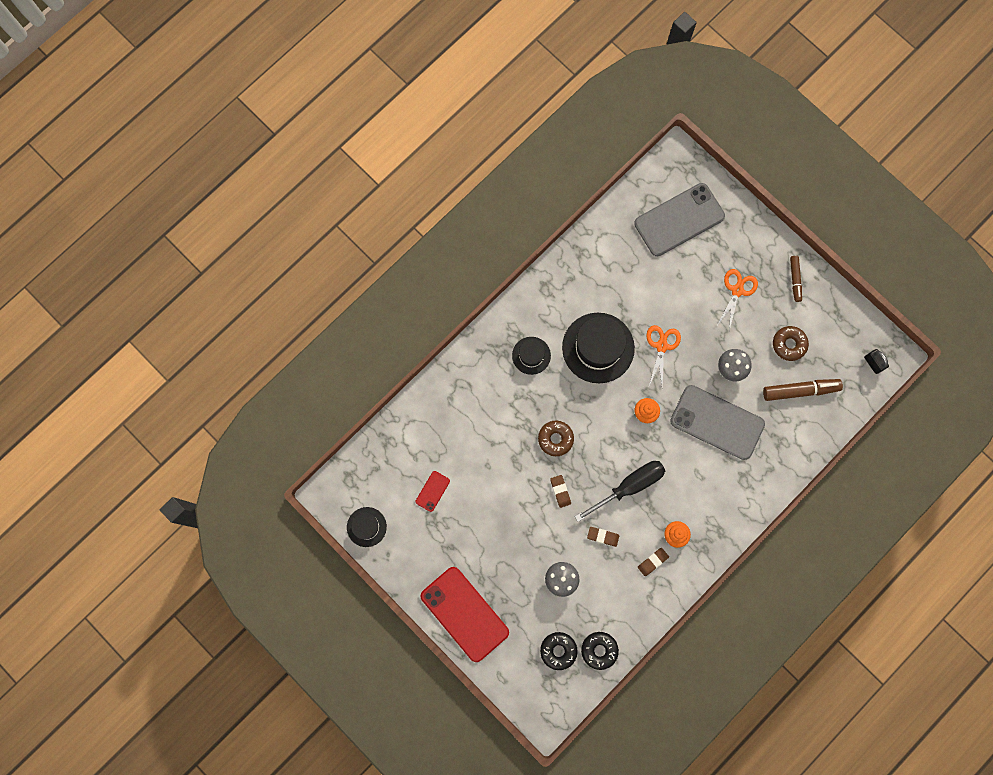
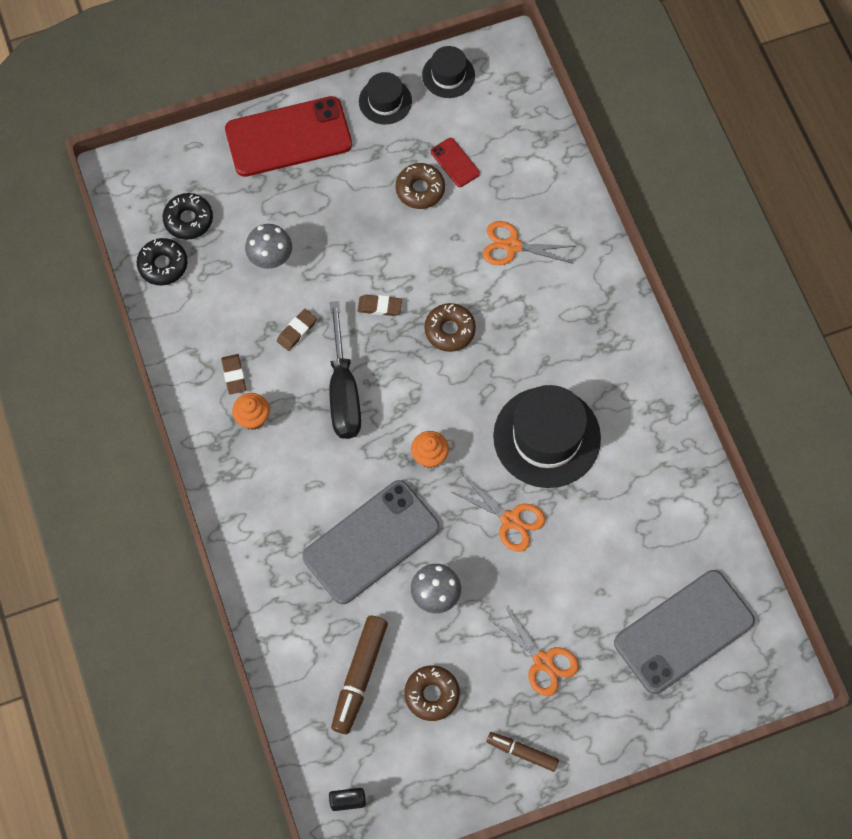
camera: 115 degrees right, 10 degrees down
black hat [512,337,551,375] -> black hat moved to [359,72,412,125]
grey phone [634,183,725,256] -> grey phone turned 60 degrees clockwise [614,570,755,694]
none -> brown donut [395,163,445,209]
none -> orange scissors [483,221,576,265]

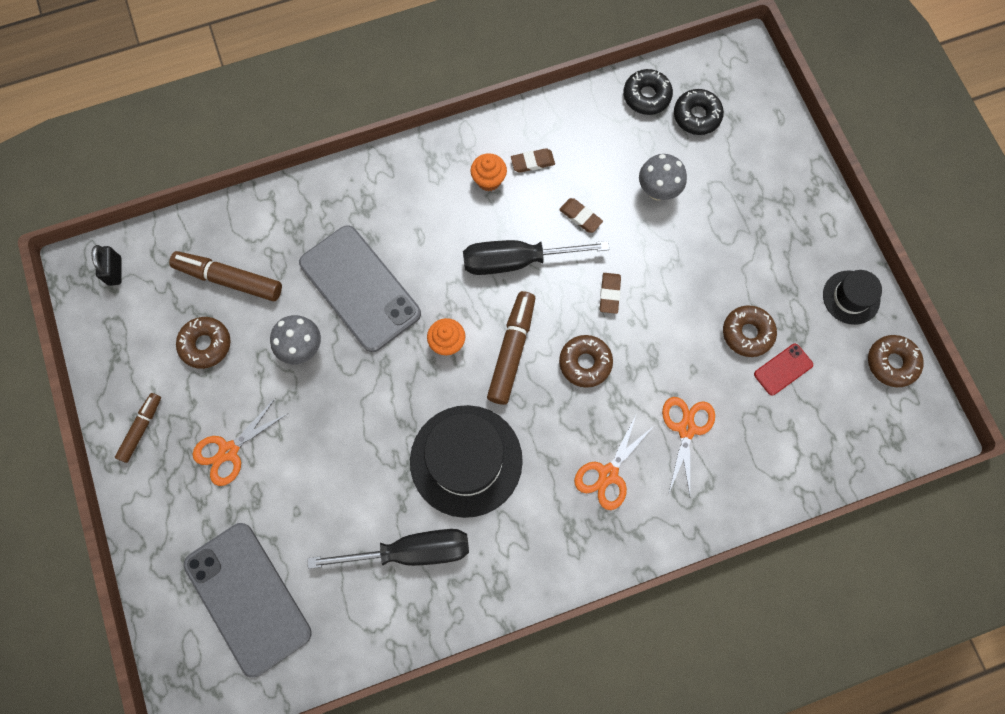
camera: 90 degrees right, 5 degrees up
red phone [225,96,352,177] -> none
black hat [422,46,475,98] -> brown donut [868,335,924,387]
orange scissors [450,476,546,552] -> orange scissors moved to [574,413,655,510]
none -> black screwdriver [307,529,469,569]
none -> brown marker [487,291,535,405]

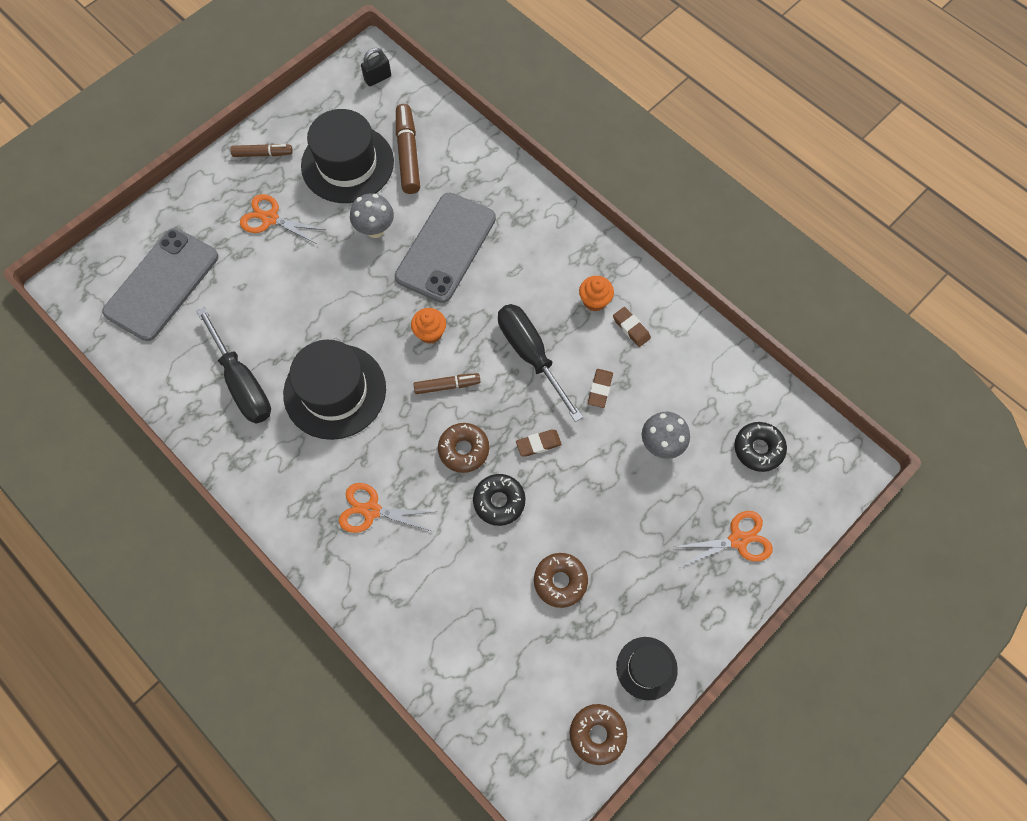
camera: 65 degrees right, 5 degrees down
brown donut [176,317,231,369] -> black hat [301,109,394,203]
brown marker [487,291,535,405] -> brown marker [413,373,481,394], size x0.61
black donut [623,69,673,115] -> black donut moved to [473,474,526,526]
orange scissors [662,397,715,495] -> orange scissors moved to [675,511,773,568]
red phone [754,344,813,396] -> none

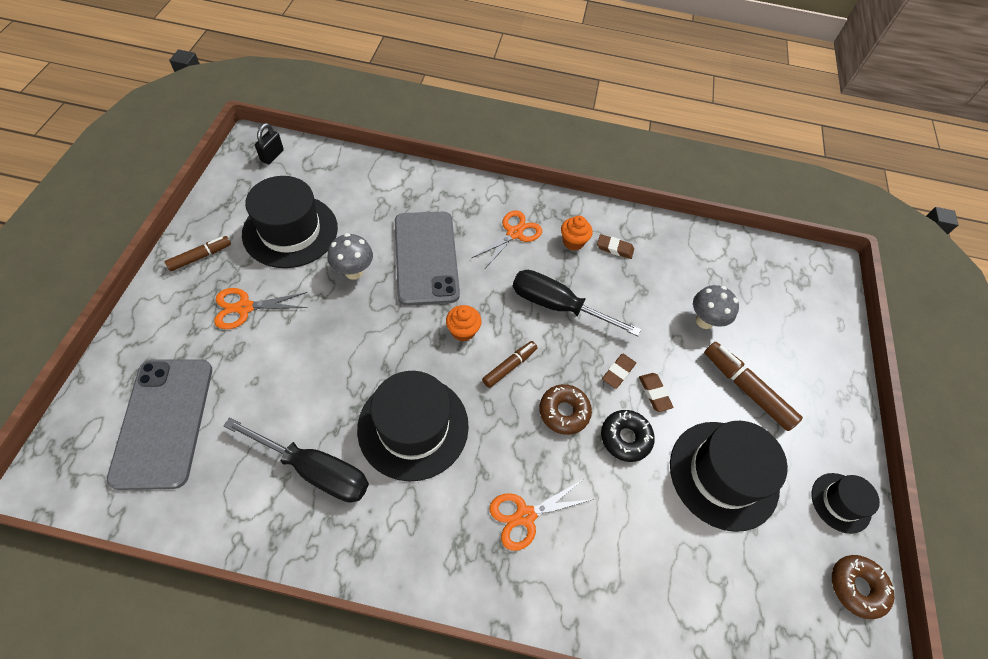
camera: 40 degrees left, 10 degrees down
brown marker [396,104,420,194] -> brown marker moved to [704,341,803,431]
brown donut [534,553,588,608] -> black hat [670,421,788,532]
brown eraser [588,369,613,408] -> brown eraser moved to [639,373,674,412]
orange scissors [675,511,773,568] -> orange scissors moved to [472,210,542,268]
black donut [734,422,787,472] -> none

